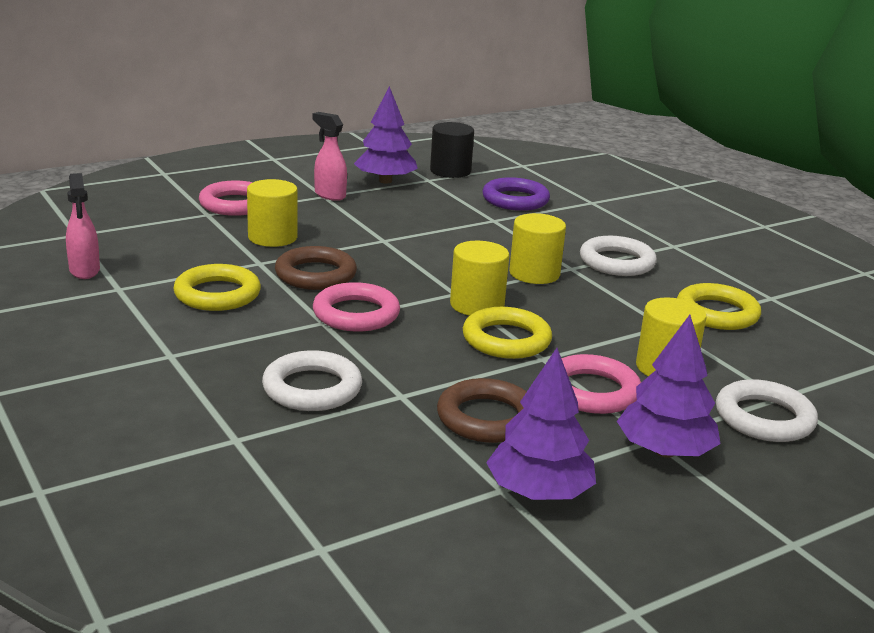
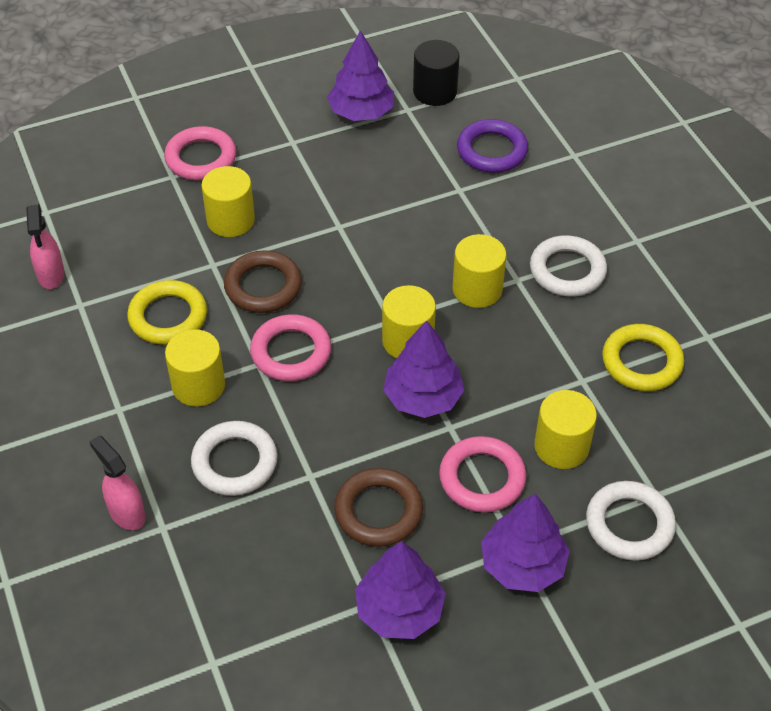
camera: 10 degrees right, 25 degrees up
pink spray bottle [313,112,347,201] -> pink spray bottle moved to [89,435,146,530]
yellow ring [463,307,552,359] -> purple tree [383,320,464,418]
none -> yellow cylinder [165,329,225,406]

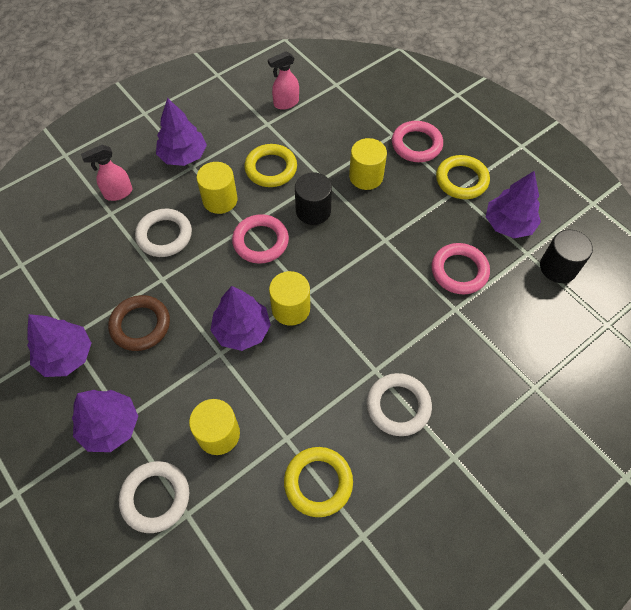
camera: 75 degrees right, 10 degrees up
pink spray bottle [89,435,146,530] -> pink spray bottle turned 150 degrees counterclockwise [81,145,133,201]
brown ring [224,250,302,313] -> black cylinder [295,172,332,225]
pink ring [439,436,526,513] -> pink ring moved to [432,243,490,294]
yellow cylinder [452,234,506,308] -> none
purple ring [457,119,528,173] -> none
none -> purple tree [156,98,207,166]
none -> yellow ring [436,155,490,199]

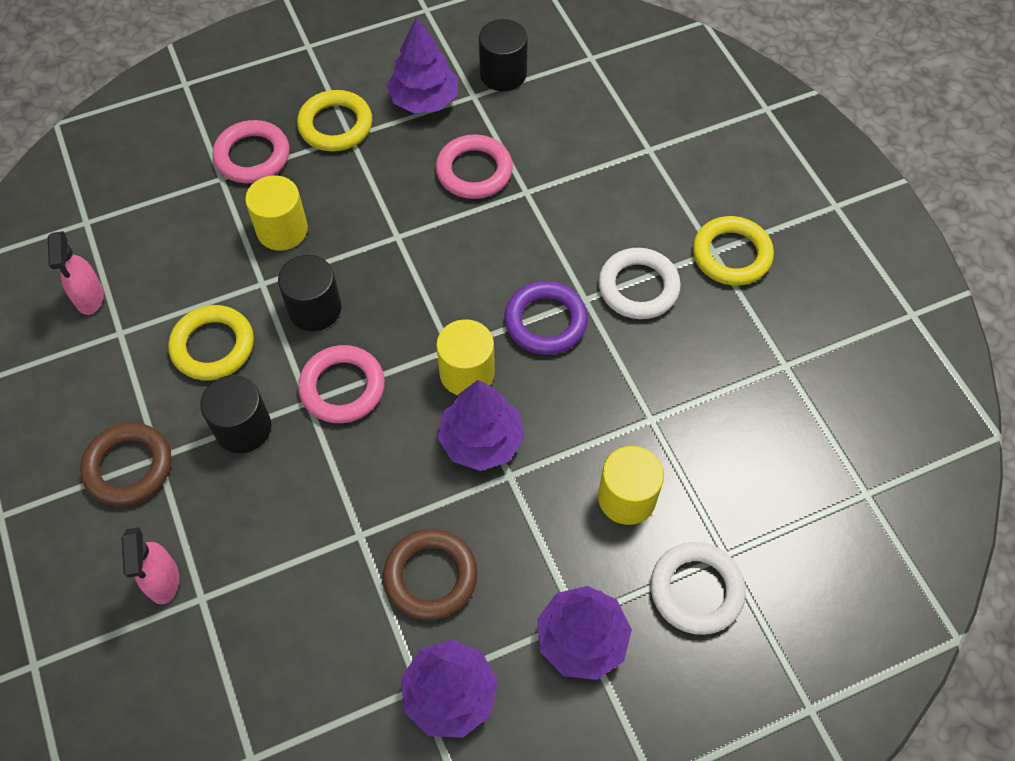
camera: 75 degrees left, 0 degrees up
white ring [135,209,192,257] -> none
purple tree [156,98,207,166] -> brown ring [80,422,172,506]
yellow cylinder [196,162,238,214] -> black cylinder [200,375,272,453]
yellow ring [284,447,353,517] -> yellow ring moved to [693,216,774,286]
none -> purple ring [504,281,588,355]

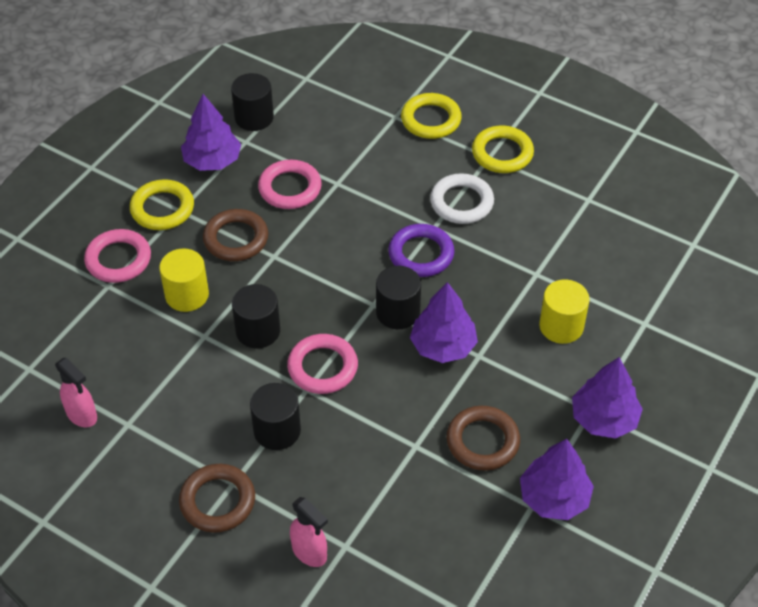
camera: 35 degrees left, 10 degrees down
yellow ring [168,305,254,380] -> yellow ring moved to [401,93,462,139]
yellow cylinder [436,319,495,395] -> black cylinder [376,266,421,329]
white ring [651,542,746,635] -> none
none -> brown ring [203,209,268,261]

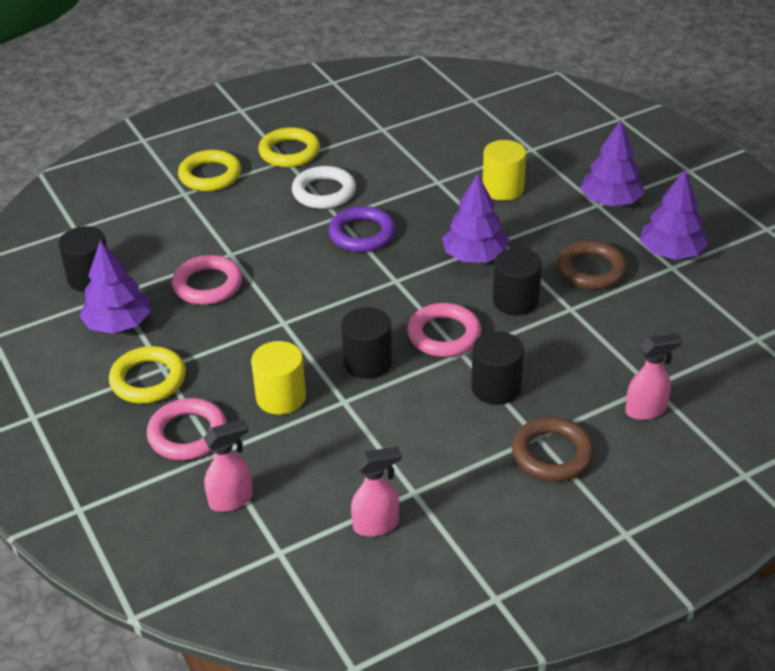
camera: 60 degrees left, 10 degrees down
brown ring [203,209,268,261] -> none
black cylinder [376,266,421,329] -> black cylinder moved to [493,248,542,316]
none -> pink spray bottle [204,419,253,512]

